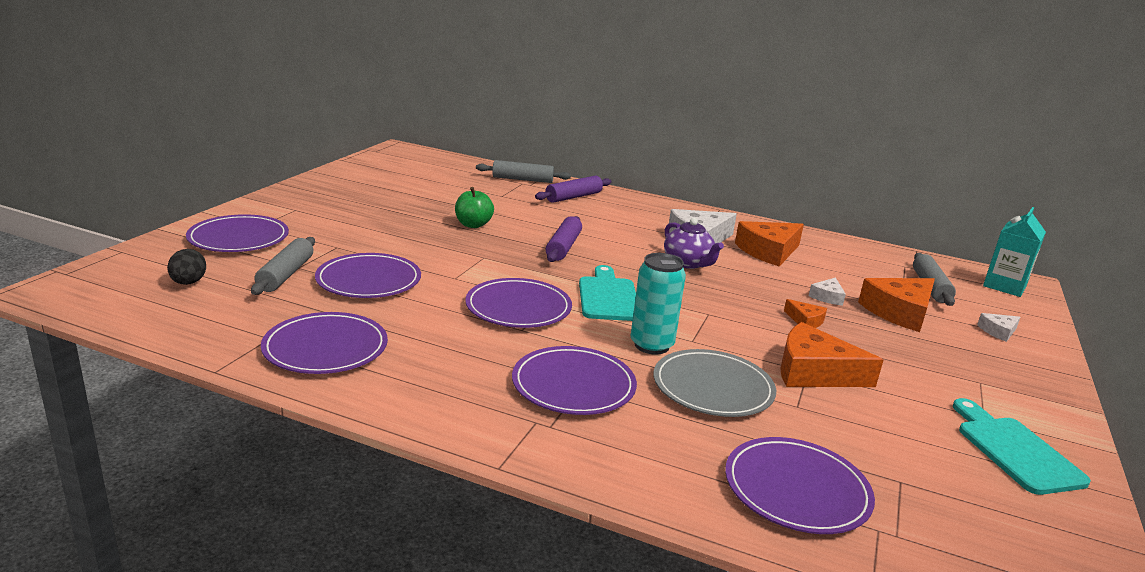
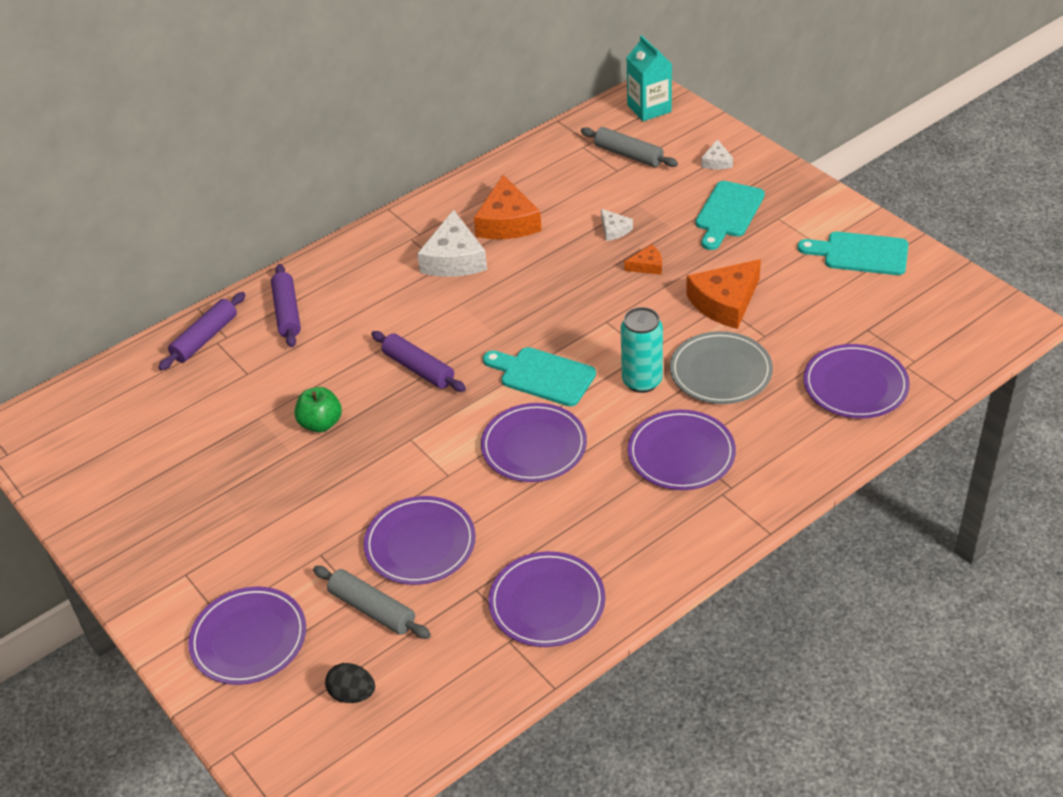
camera: 55 degrees left, 20 degrees up
grey rolling pin [476,160,571,183] -> purple rolling pin [158,292,245,371]
purple teapot [664,218,724,269] -> none
orange cheese [858,278,935,332] -> none
none -> turquoise cutting board [696,181,765,250]

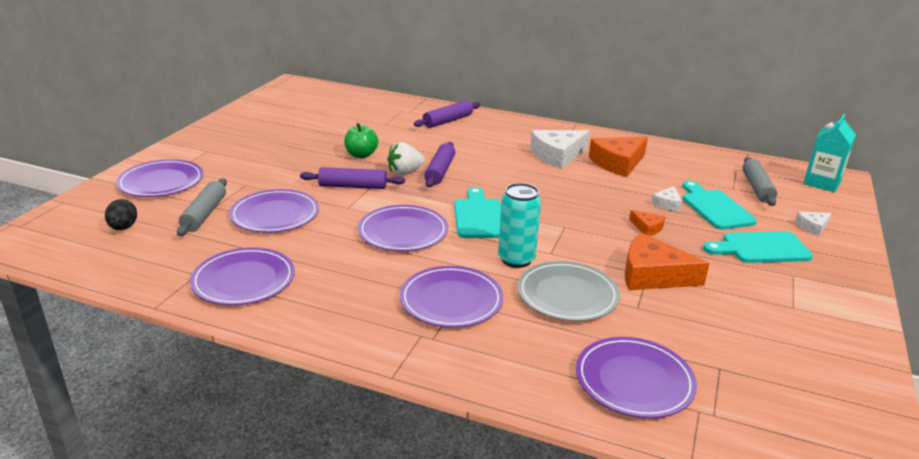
camera: 55 degrees right, 15 degrees down
purple rolling pin [158,292,245,371] -> purple rolling pin moved to [300,167,405,189]
turquoise cutting board [797,232,908,275] -> turquoise cutting board moved to [682,181,757,230]
none -> white strawberry [387,142,425,175]

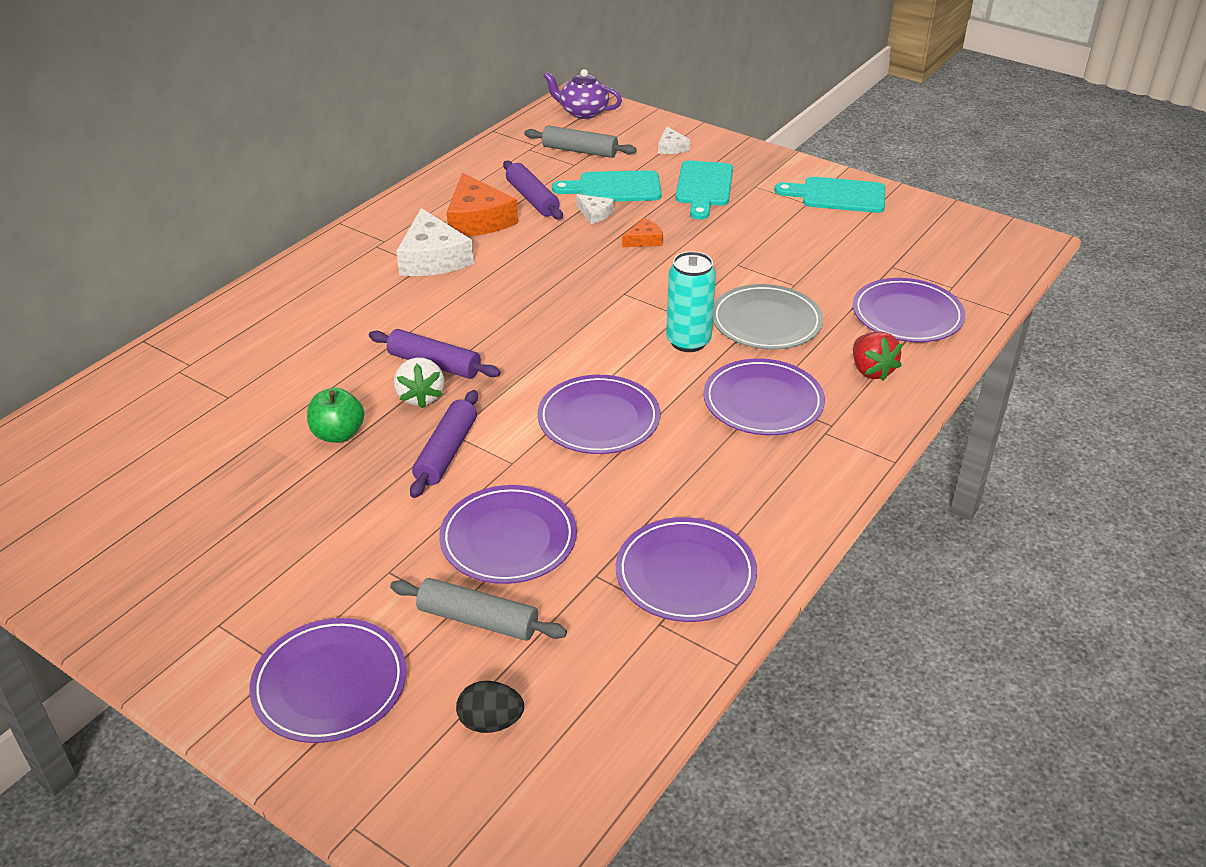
camera: 75 degrees left, 10 degrees up
purple rolling pin [414,100,480,128] -> purple rolling pin moved to [503,161,563,220]
turquoise cutting board [454,187,501,238] -> turquoise cutting board moved to [774,177,885,213]
orange cheese [625,233,710,290] -> none
turquoise carton [803,114,856,192] -> purple teapot [544,69,622,119]
none -> red strawberry [853,332,902,381]

